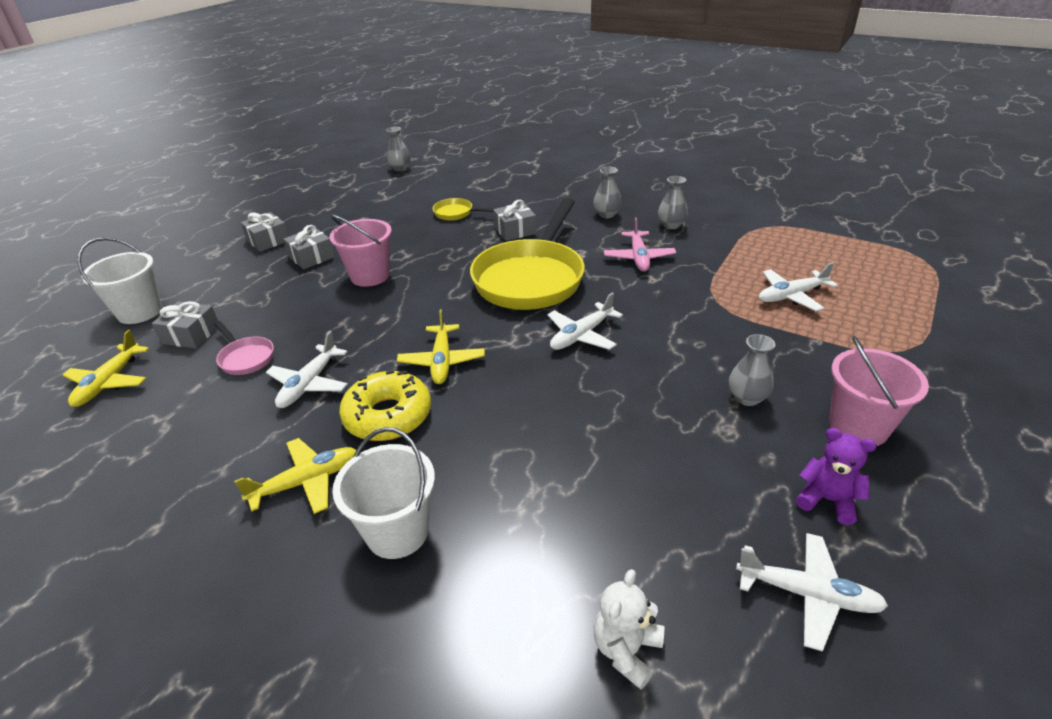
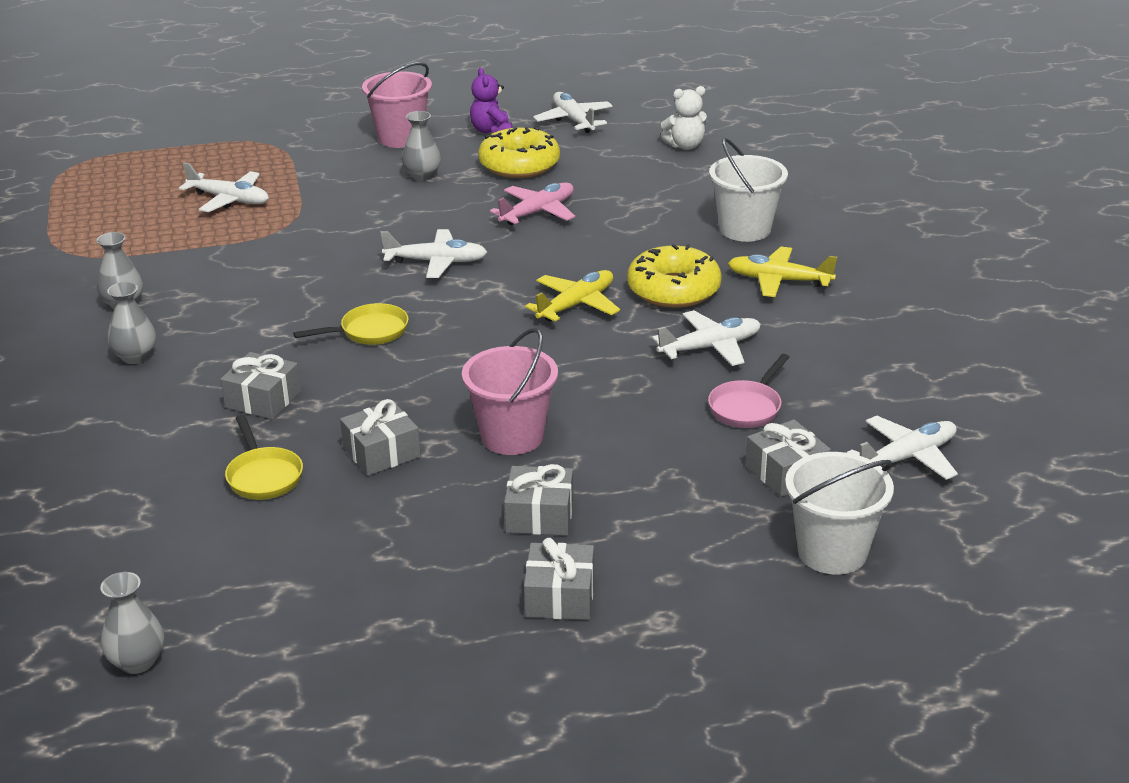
camera: 135 degrees left, 5 degrees down
yellow plane [63,330,150,407] -> white plane [846,416,958,480]
pink pan [214,321,274,375] -> pink pan turned 150 degrees counterclockwise [708,354,790,428]
yellow pan [470,198,585,310] -> yellow pan [293,303,409,345], size x0.42
pink plane [604,218,676,272] -> pink plane moved to [490,182,575,225]
none -> grey gift [340,399,421,476]
none -> yellow donut [478,127,560,178]

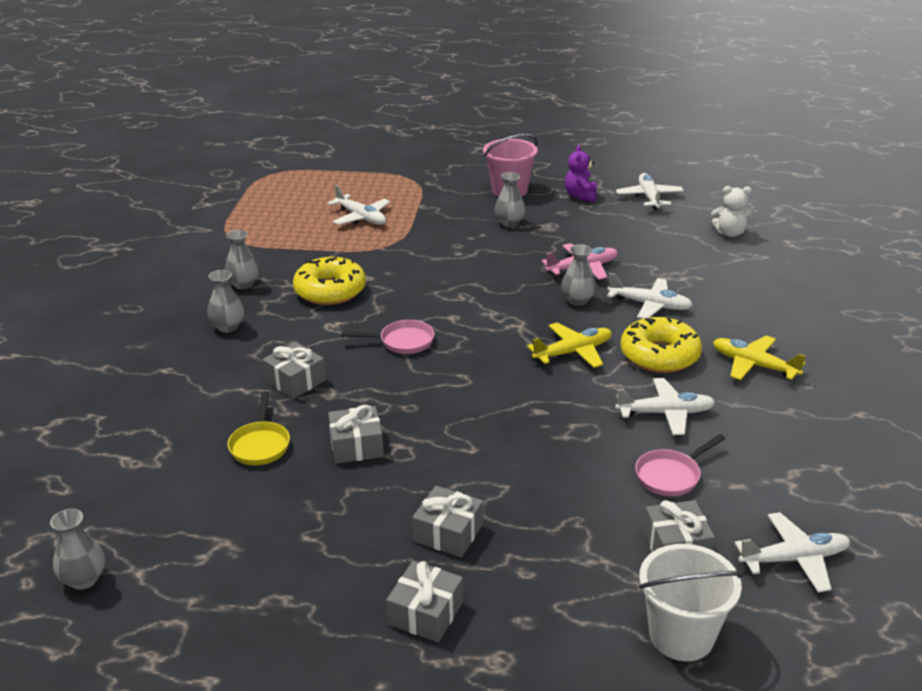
camera: 20 degrees right, 0 degrees up
yellow pan [293,303,409,345] -> pink pan [341,320,435,354]
white plane [380,229,487,278] -> white plane moved to [607,273,693,319]
pink bucket [462,328,558,455] -> none
yellow donut [478,127,560,178] -> yellow donut moved to [293,257,366,305]
white bucket [709,138,788,242] -> none
none -> grey vase [561,244,596,306]

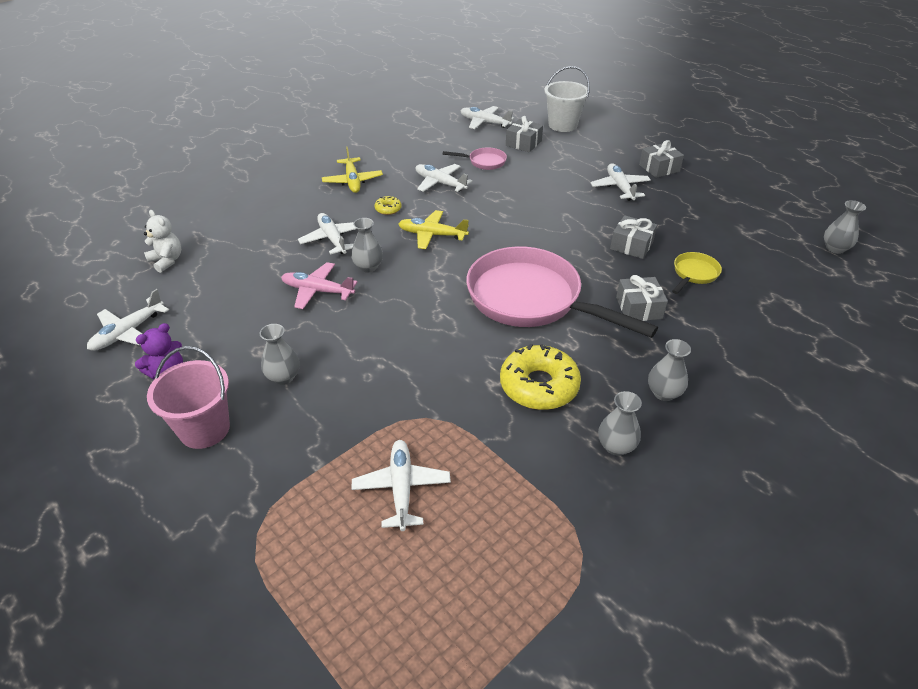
camera: 140 degrees left, 10 degrees up
pink pan [341,320,435,354] -> pink pan [466,246,658,338], size x2.36
grey gift [412,486,483,557] -> white plane [590,163,651,201]
yellow donut [621,317,702,373] -> yellow donut [375,196,402,215], size x0.45

